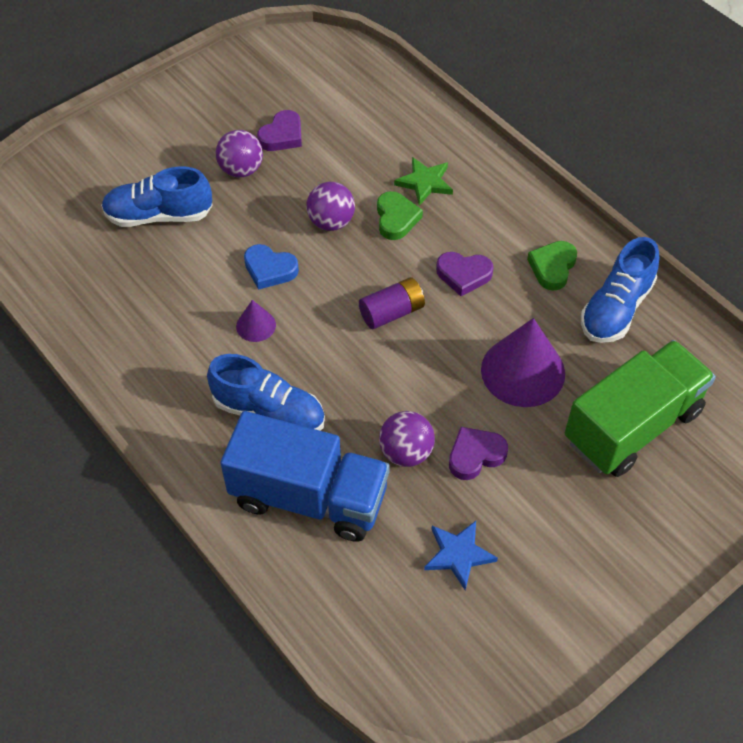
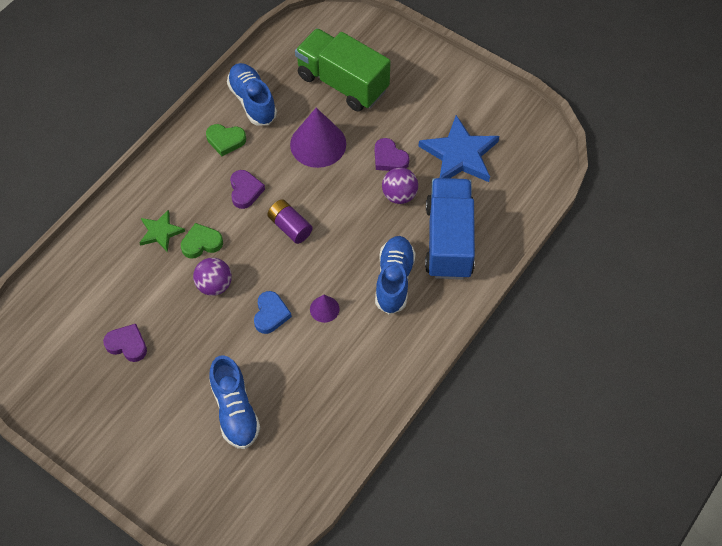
camera: 105 degrees left, 5 degrees up
purple ball [216,130,263,177] -> none
blue star [424,521,498,590] -> blue star [418,115,499,182], size x1.81
blue shoe [581,237,659,343] -> blue shoe turned 135 degrees counterclockwise [227,63,277,125]

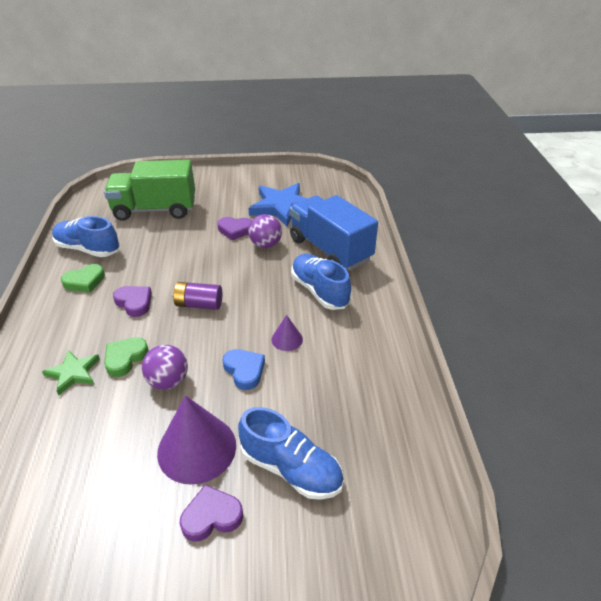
camera: 40 degrees left, 20 degrees down
purple heart [103,324,147,362] -> purple heart moved to [180,485,243,542]
purple cone [290,108,346,168] -> purple cone moved to [157,395,236,485]

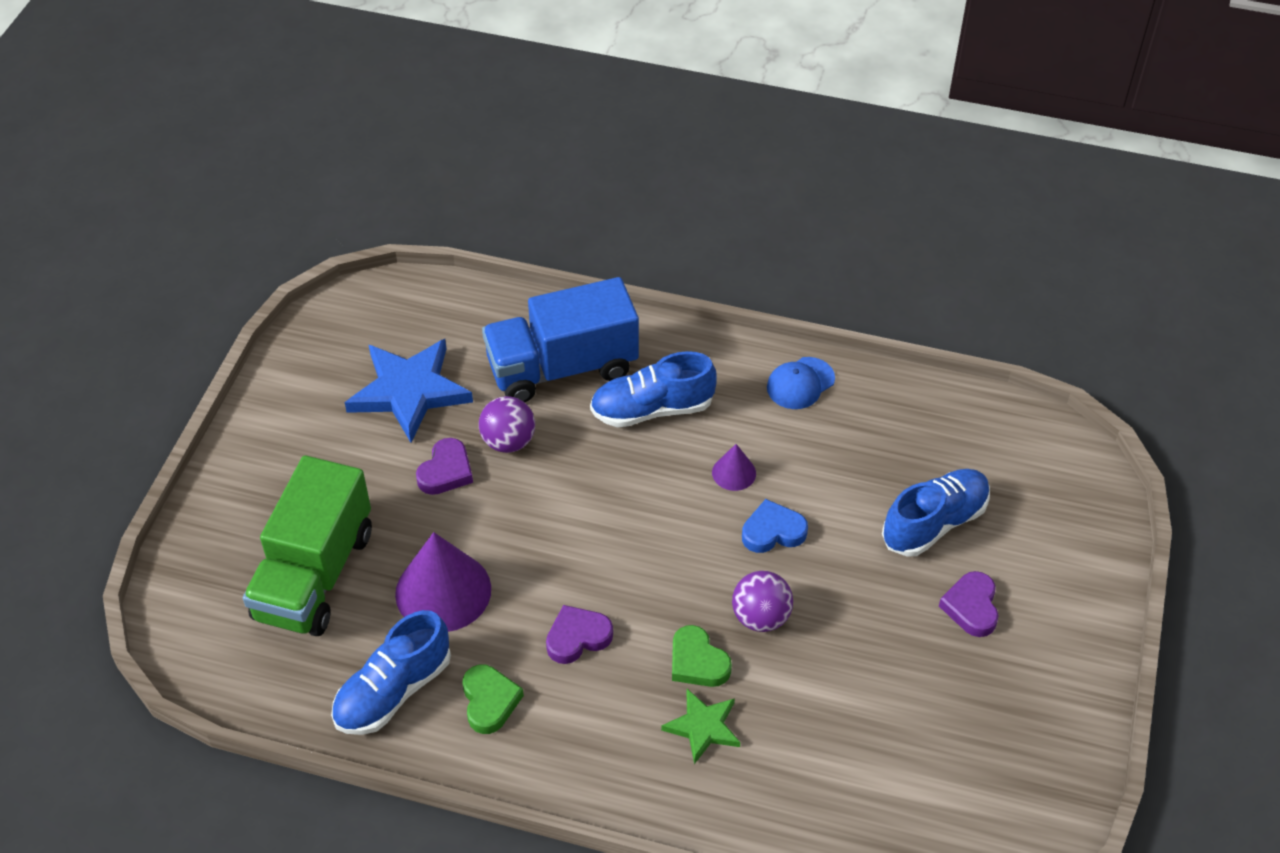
camera: 70 degrees left, 10 degrees up
purple cone [157,395,236,485] -> purple cone moved to [395,532,491,632]
purple battery [173,282,222,310] -> none
none -> blue cap [767,357,835,409]

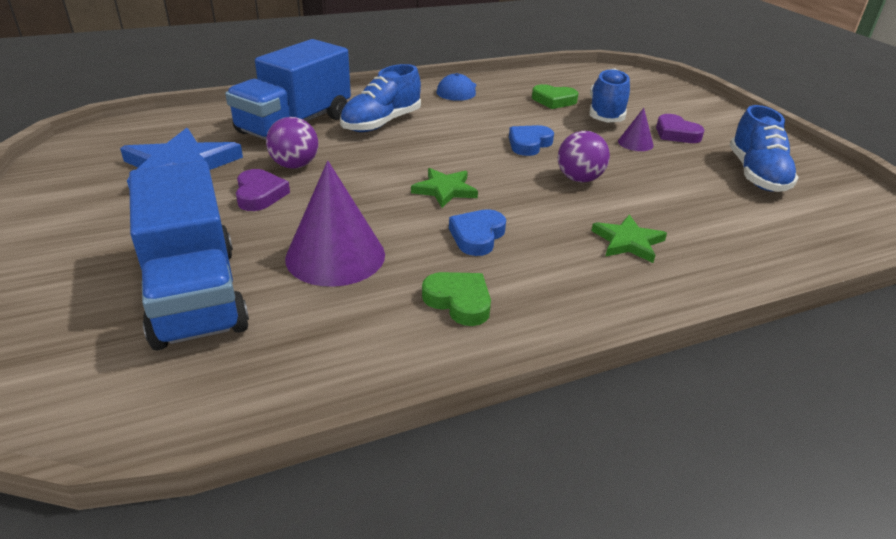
camera: 40 degrees left, 15 degrees down
green truck [243,455,372,636] -> blue truck [129,161,249,350]
blue shoe [331,610,451,735] -> blue shoe moved to [730,105,799,192]
purple heart [546,605,613,664] -> blue heart [449,209,506,256]
green heart [672,625,732,687] -> green heart moved to [532,84,579,109]
purple cone [712,444,756,491] -> purple cone moved to [618,108,654,151]
none -> green star [411,168,478,208]

